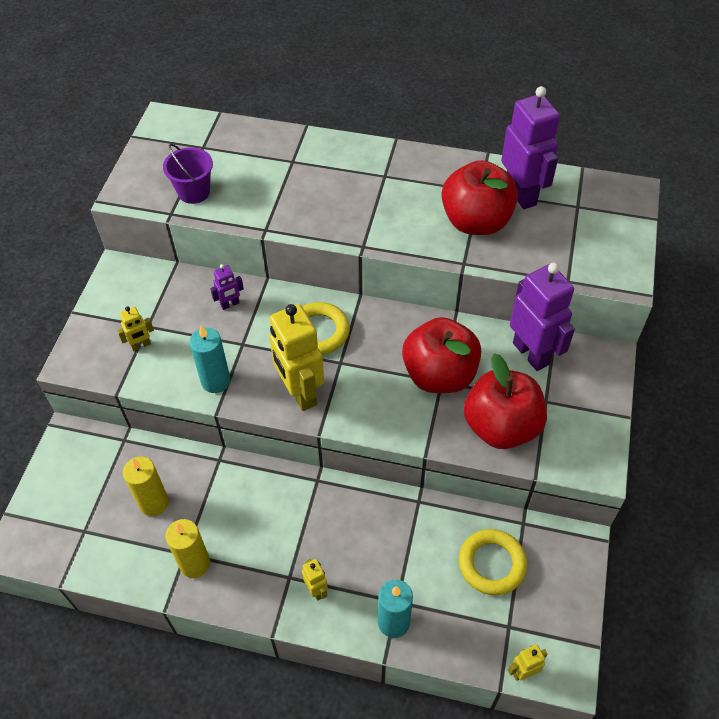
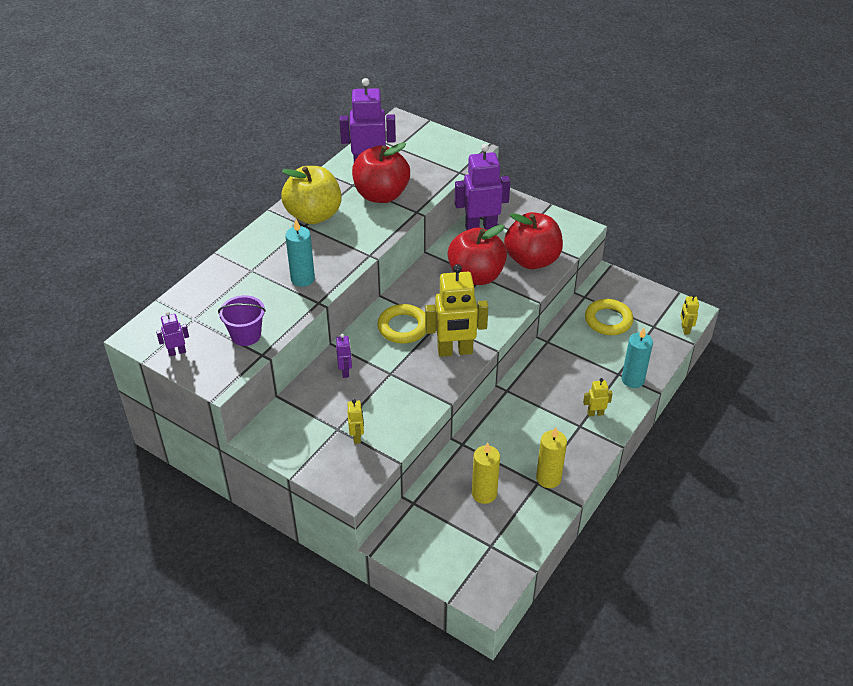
camera: 70 degrees left, 10 degrees down
turquoise candle [189,325,230,393] -> turquoise candle moved to [285,219,315,287]
none -> purple robot [156,311,189,356]
none -> yellow apple [281,166,342,224]

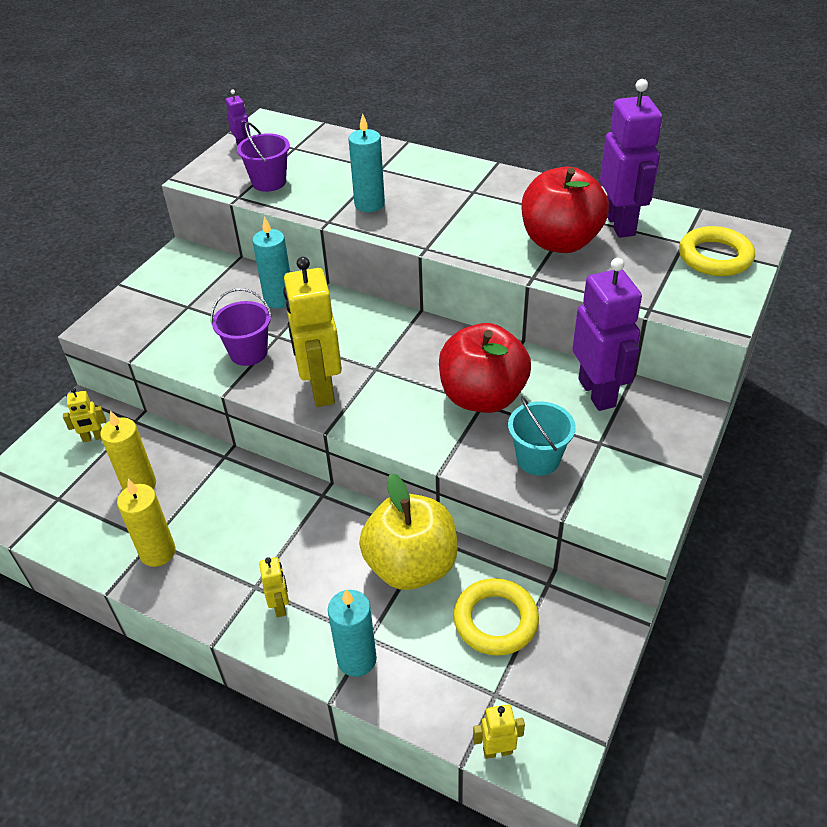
camera: 85 degrees right, 0 degrees up
yellow apple [281,166,342,224] -> yellow apple moved to [359,473,458,590]
purple robot [336,334,352,378] -> turquoise candle [252,216,290,309]
yellow robot [347,399,364,444] -> yellow robot moved to [63,388,106,442]
yellow ring [377,304,426,344] -> yellow ring moved to [679,226,755,276]
red apple [504,212,563,269] -> turquoise bucket [508,397,576,476]
none -> purple bucket [211,288,272,366]

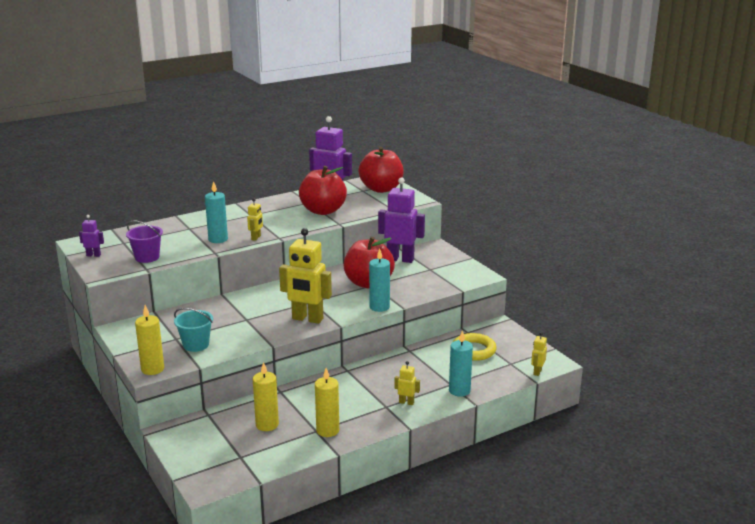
camera: 60 degrees left, 20 degrees down
yellow robot [63,388,106,442] -> yellow robot moved to [247,199,263,241]
purple bucket [211,288,272,366] -> none
turquoise candle [252,216,290,309] -> turquoise candle moved to [369,248,390,312]
yellow apple [359,473,458,590] -> none
turquoise bucket [508,397,576,476] -> turquoise bucket moved to [174,308,213,352]
yellow ring [679,226,755,276] -> red apple [358,147,404,193]
none -> yellow candle [135,305,164,375]

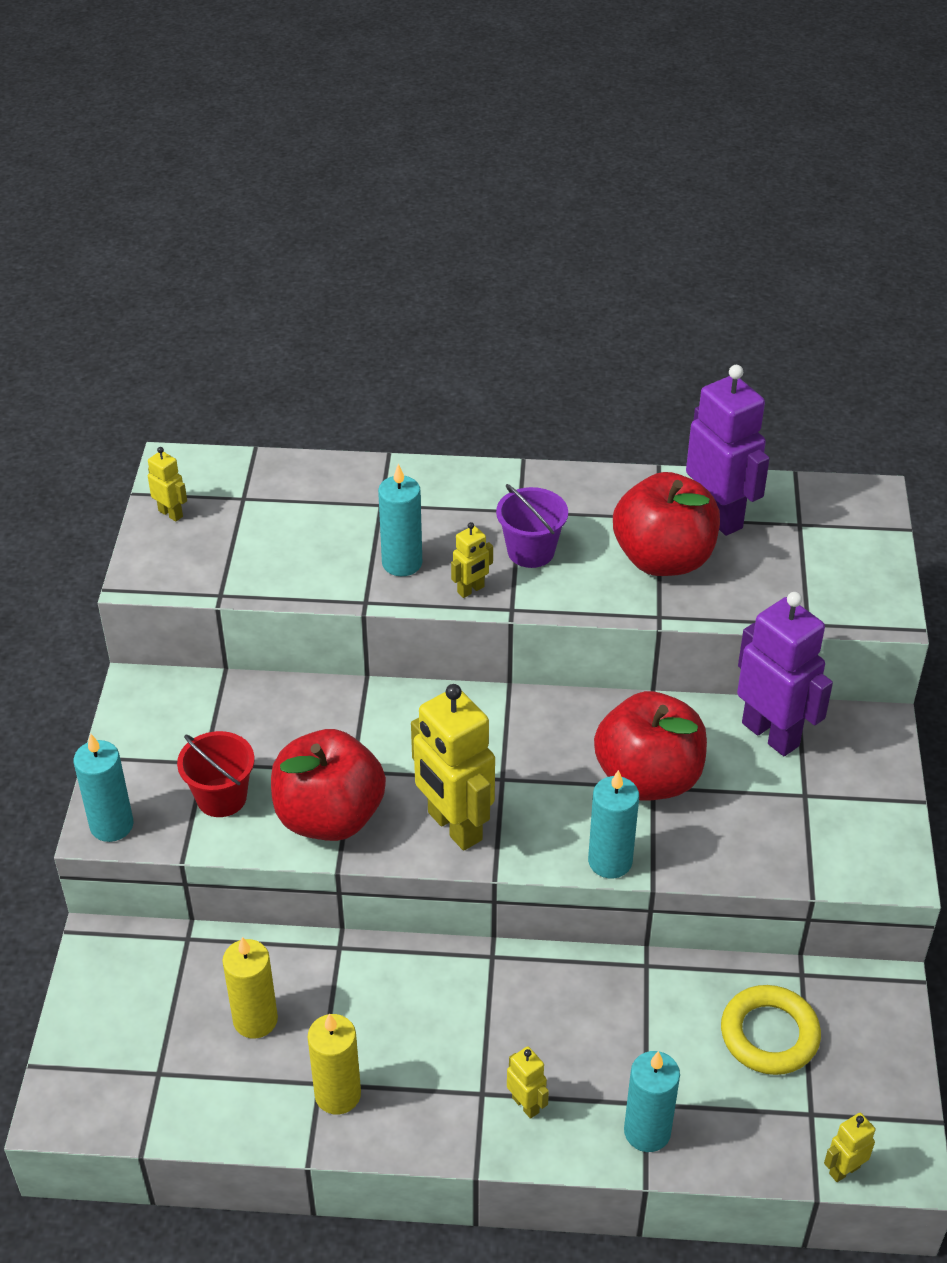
camera: 35 degrees right, 20 degrees up
purple robot [79,215,104,257] -> yellow robot [148,447,187,522]
purple bucket [126,220,163,263] -> purple bucket moved to [496,484,568,568]
yellow candle [135,305,164,375] -> turquoise candle [74,734,133,842]
turquoise bucket [174,308,213,352] -> red bucket [177,731,255,817]
red apple [358,147,404,193] -> red apple moved to [271,729,386,841]

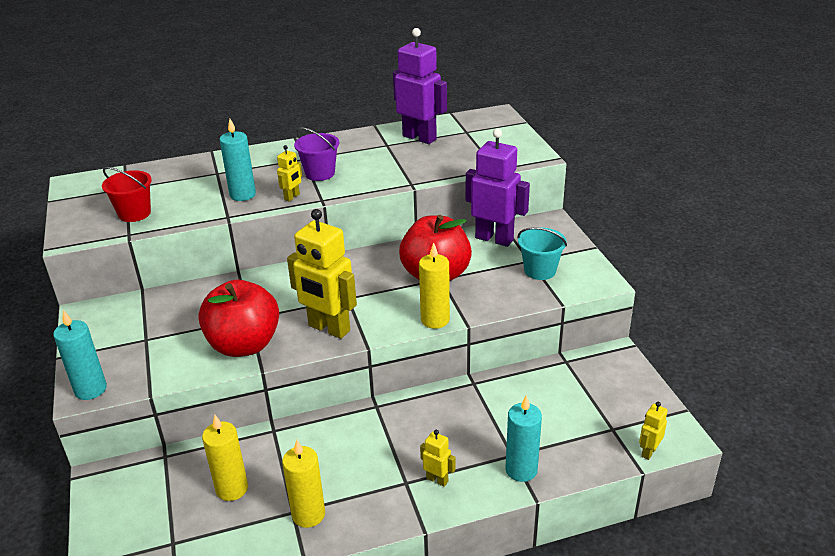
camera: 20 degrees left, 10 degrees down
yellow robot [148,447,187,522] -> none
red bucket [177,731,255,817] -> red bucket moved to [102,167,152,222]
turquoise candle [588,770,639,879] -> yellow candle [419,242,450,329]
red apple [613,472,720,576] -> none
yellow ring [721,985,821,1075] -> none
none -> turquoise bucket [518,227,567,280]

